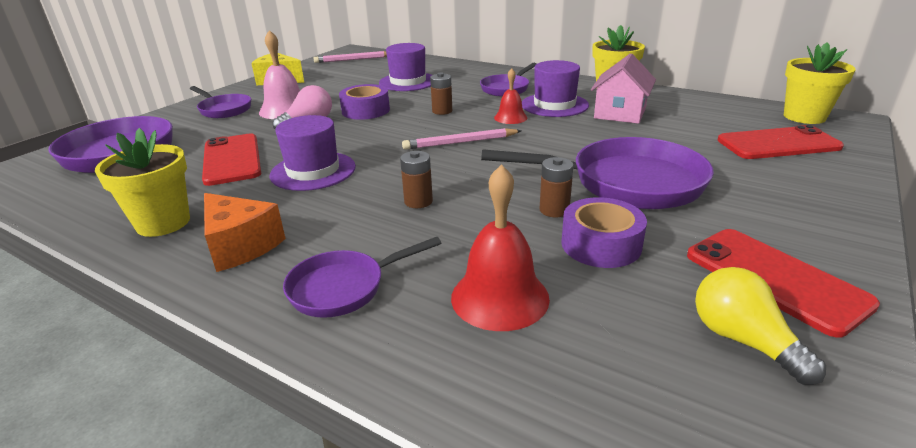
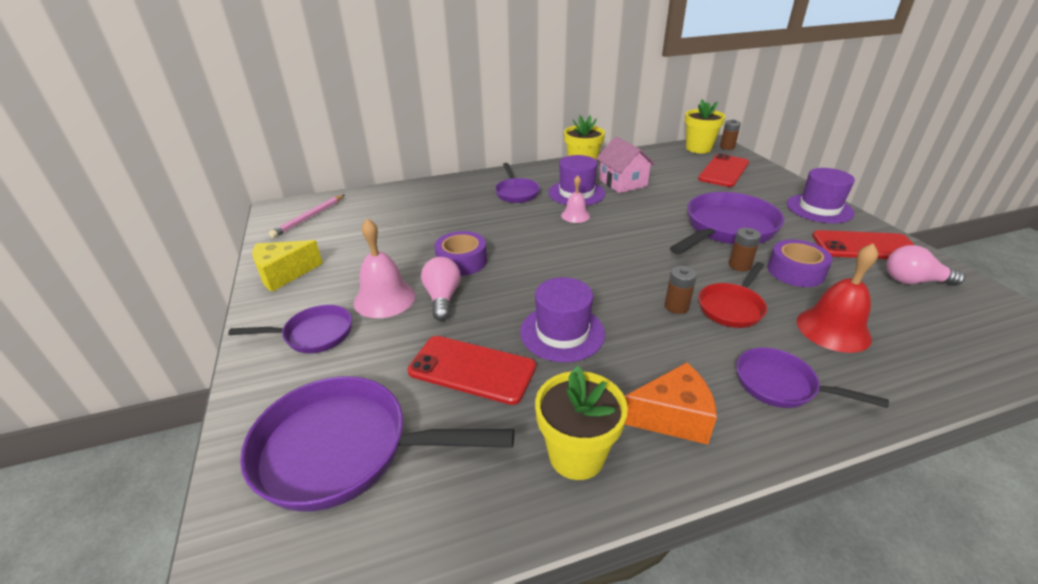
camera: 50 degrees left, 5 degrees up
purple pan [283,237,441,318] -> purple pan turned 105 degrees clockwise [736,347,889,408]
purple hat [379,43,432,91] -> purple hat moved to [787,168,855,223]
pink pencil [402,128,522,150] -> none
brown battery [430,73,452,115] -> brown battery moved to [720,120,741,150]
red bell [494,68,527,124] -> pink bell [561,175,590,223]
yellow light bulb [695,267,826,385] -> pink light bulb [887,245,965,286]
none -> red pan [699,262,767,328]

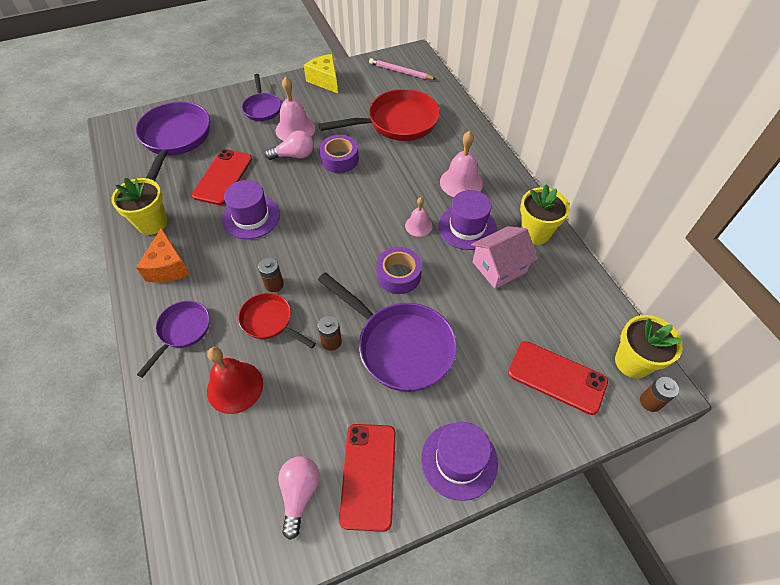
camera: 85 degrees right, 20 degrees up
purple pan [495,163,540,203] -> pink bell [440,131,483,197]
purple tape [768,239,833,287] -> purple tape moved to [376,247,422,294]
none -> red pan [318,89,440,141]

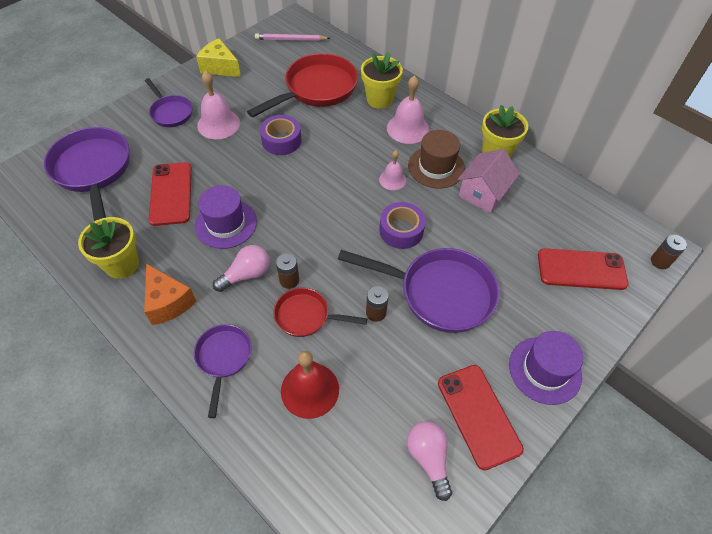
camera: 25 degrees left, 0 degrees up
pink light bulb [265,131,314,160] -> pink light bulb moved to [213,245,270,292]
purple hat [438,190,497,250] -> brown hat [408,130,465,188]
yellow flower pot [615,315,683,378] -> yellow flower pot moved to [361,52,403,109]

